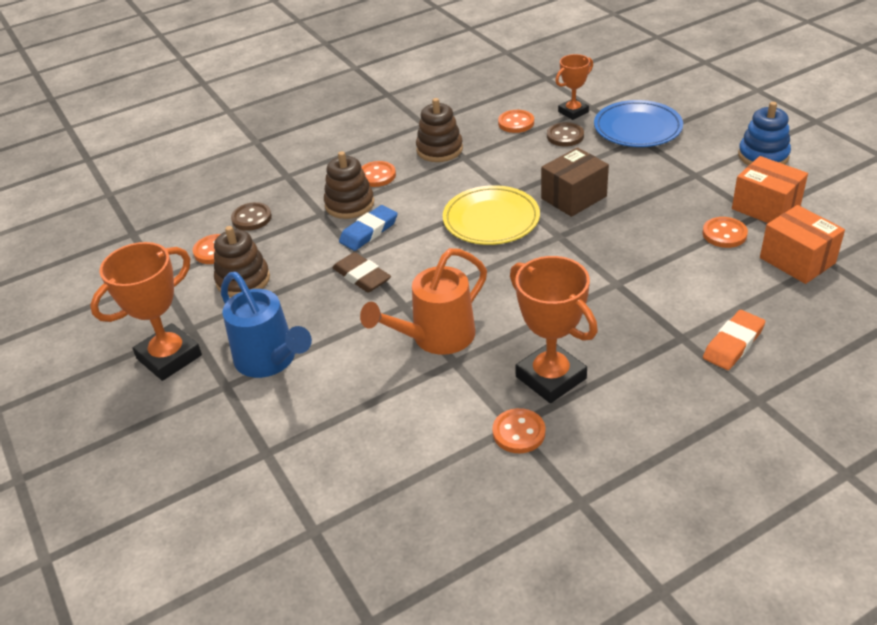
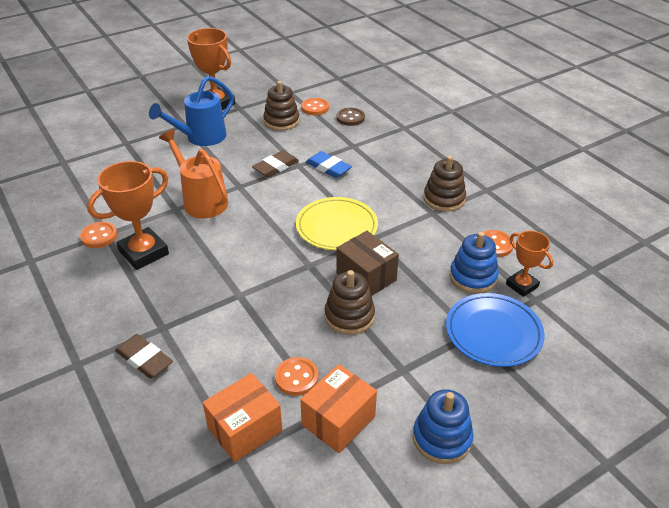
camera: 85 degrees right, 0 degrees up
brown stacking toy [324,151,374,219] -> brown stacking toy moved to [325,270,375,335]
orange button [361,161,396,187] -> none
brown button [547,122,584,146] -> blue stacking toy [450,232,499,294]
orange eraser [703,310,765,370] -> brown eraser [115,334,173,378]

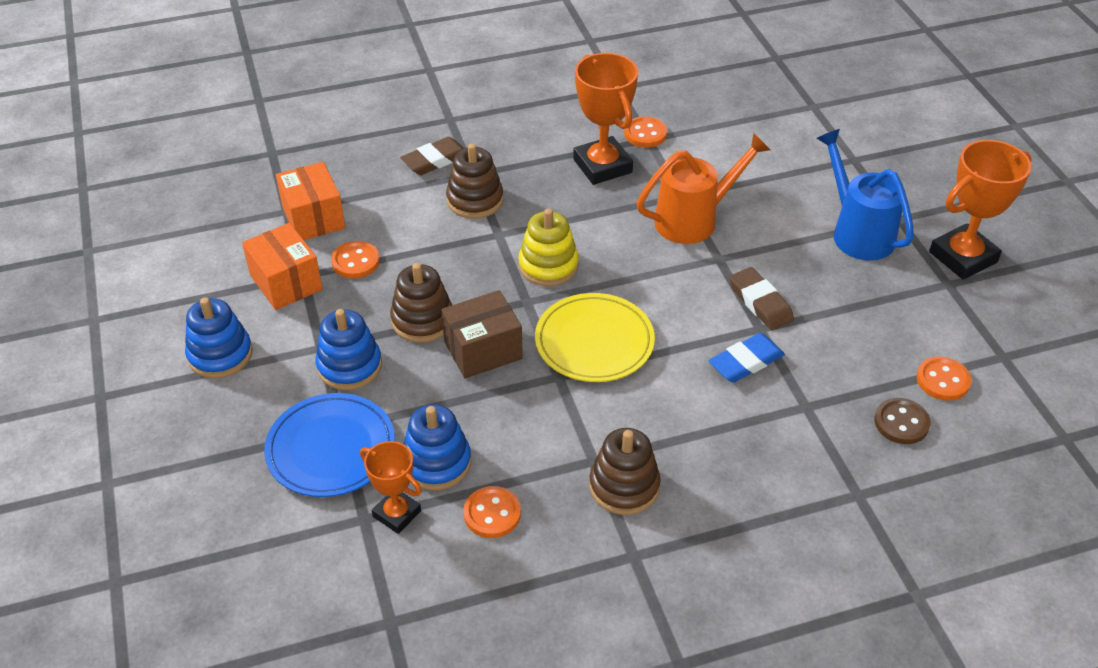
camera: 105 degrees right, 5 degrees up
brown stacking toy [263,81,300,131] -> brown stacking toy moved to [446,143,503,219]
orange trophy [506,231,553,297] -> orange trophy turned 60 degrees clockwise [360,441,422,534]
none -> blue stacking toy [316,309,382,390]
none -> yellow stacking toy [518,209,579,286]

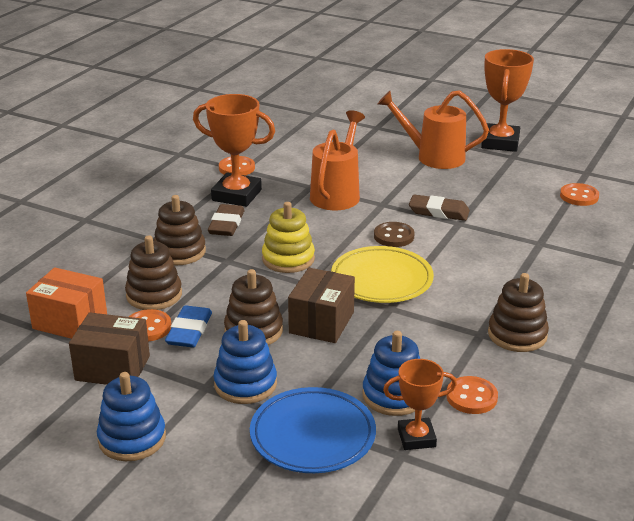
camera: 45 degrees left, 15 degrees down
orange box [242,223,323,310] -> brown box [69,312,150,385]
brown eraser [400,137,464,175] -> brown eraser moved to [208,204,245,236]
blue eraser [709,333,785,383] -> blue eraser moved to [165,306,212,348]
blue watering can [816,129,914,261] -> orange watering can [378,90,489,169]
brown button [874,398,931,444] -> brown button moved to [374,222,414,247]
none -> brown stacking toy [125,235,182,310]

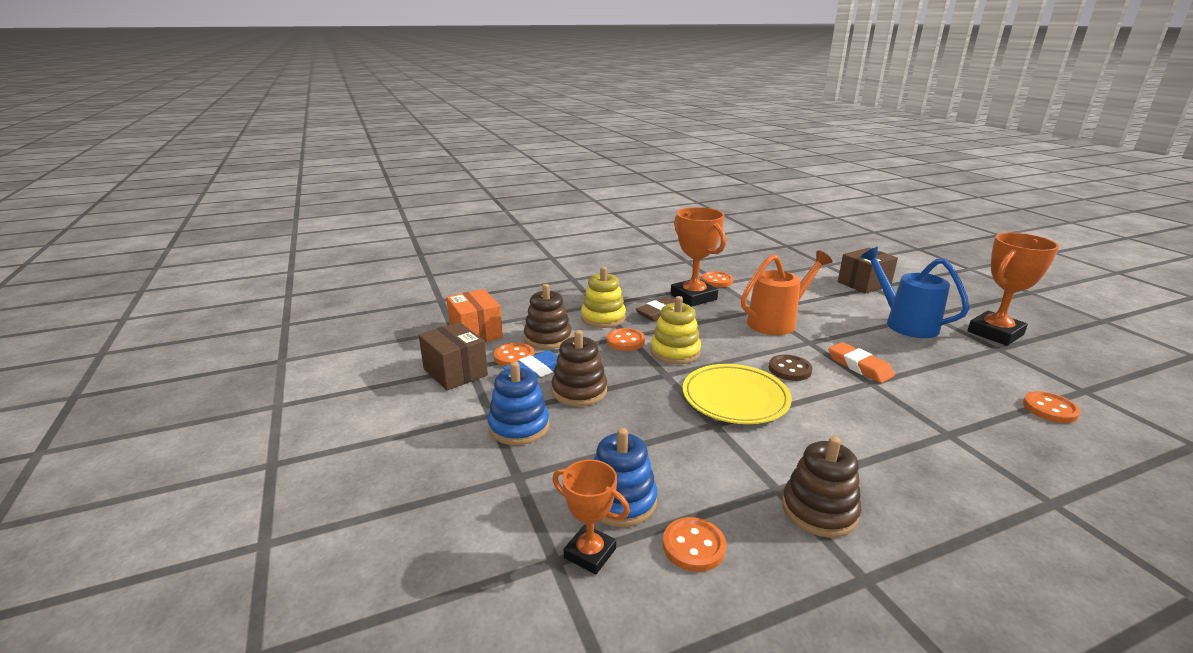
camera: 40 degrees right, 5 degrees down
blue stacking toy [97,372,166,461] -> none
brown stacking toy [153,195,206,265] -> yellow stacking toy [581,267,626,328]
blue plate [250,387,376,473] -> none
brown box [288,268,355,343] -> brown box moved to [838,248,898,294]
orange watering can [378,90,489,169] -> blue watering can [861,247,969,338]
brown eraser [409,194,470,221] -> orange eraser [828,342,895,383]
none -> orange button [607,328,645,351]

